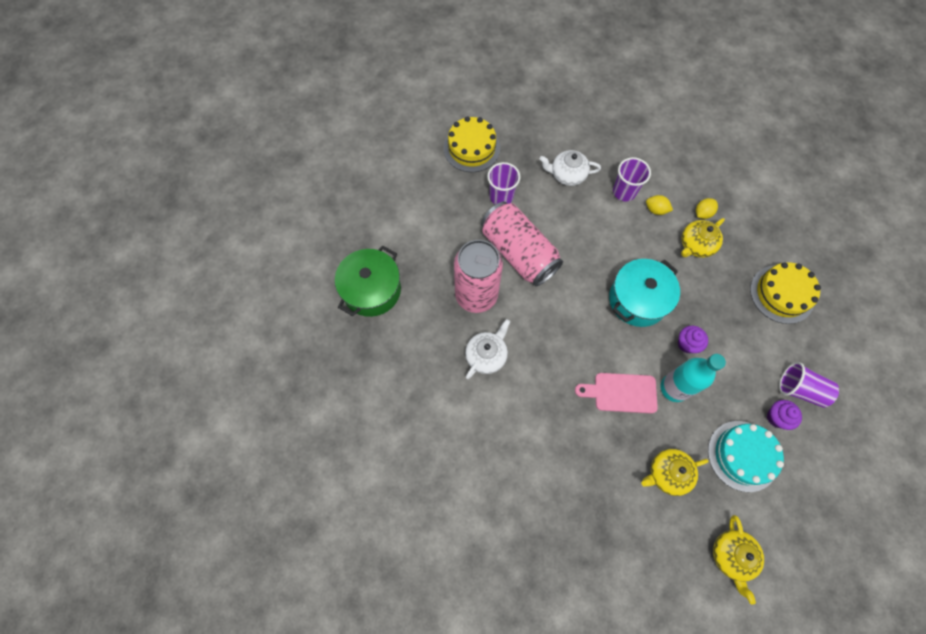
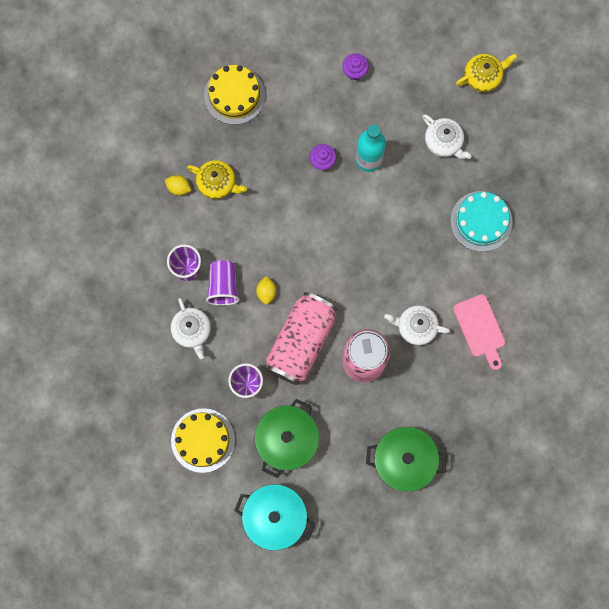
camera: 115 degrees left, 10 degrees up
pink cutting board [575,373,658,413] -> pink cutting board moved to [453,294,505,370]
turquoise pot [609,259,680,327] -> turquoise pot moved to [234,484,315,551]
yellow teapot [641,449,709,496] -> white teapot [422,114,472,159]
yellow lemon [646,195,673,215] -> yellow lemon moved to [256,276,276,305]
turquoise cake [708,421,784,492] -> turquoise cake moved to [450,191,513,252]
purple cup [779,362,839,408] -> purple cup moved to [206,260,240,305]
none -> green pot [254,399,319,478]

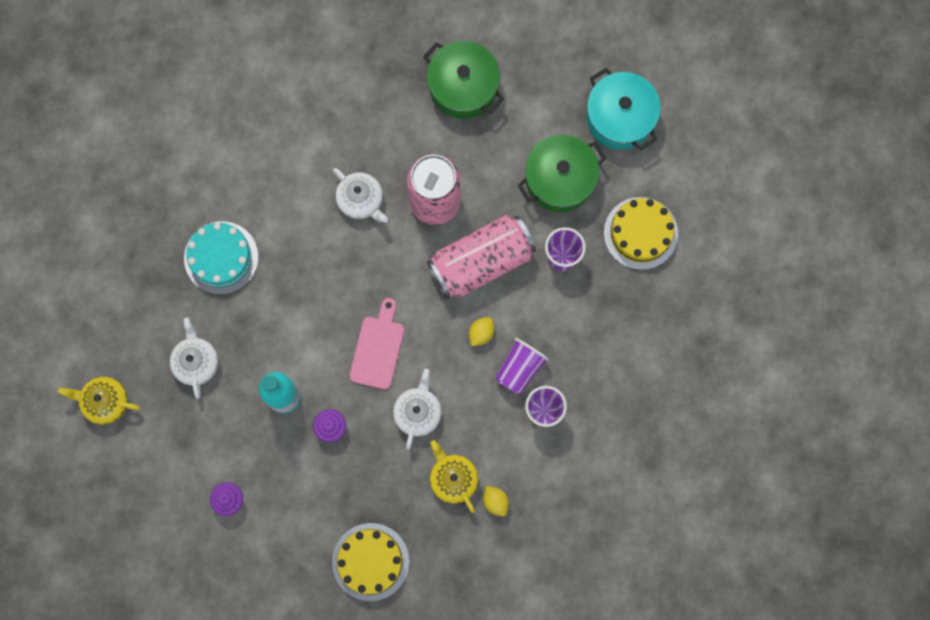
camera: 145 degrees left, 0 degrees up
white teapot [171,298,211,359] -> white teapot moved to [393,369,442,450]
pink cutting board [453,294,505,370] -> pink cutting board moved to [349,298,404,389]

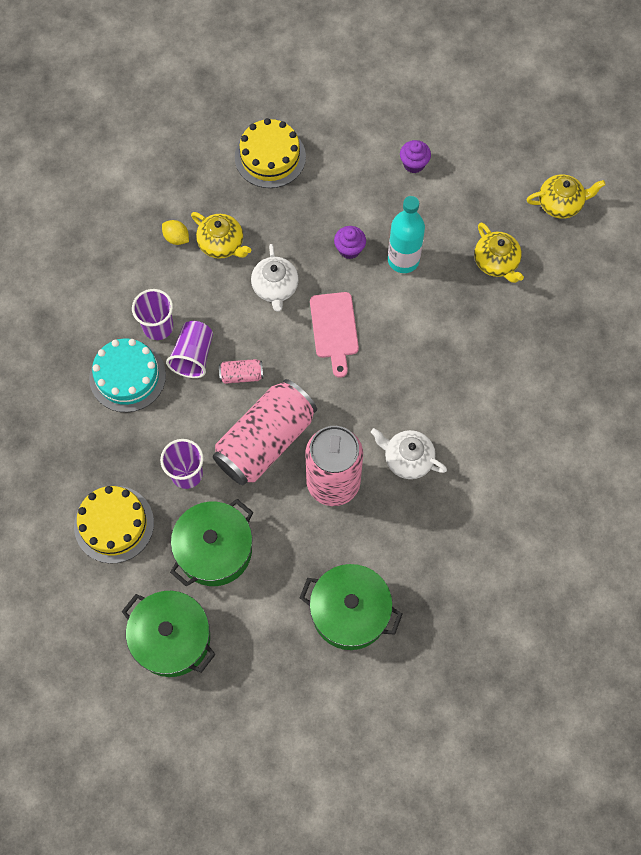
camera: 160 degrees right, 10 degrees down
white teapot [170,318,218,399] -> yellow teapot [474,222,524,283]
turquoise cake [184,221,259,294] -> turquoise cake moved to [89,338,166,412]
yellow lemon [469,317,494,346] -> pink can [219,359,263,384]
turquoise pot [586,68,661,151] -> green pot [122,591,216,677]

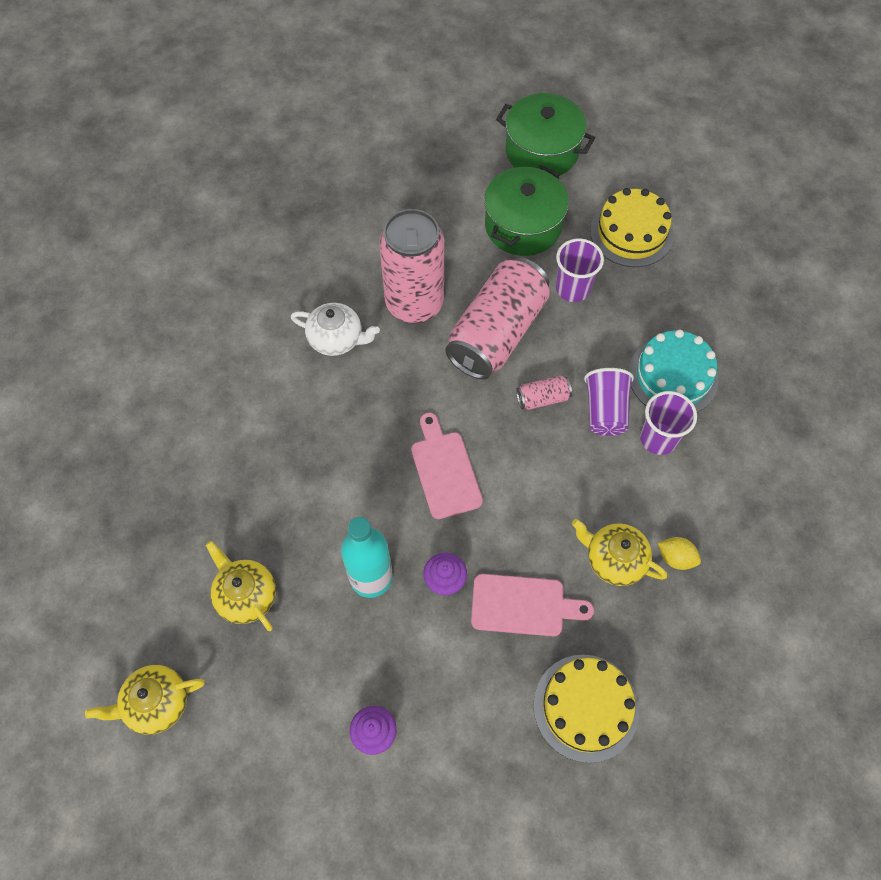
camera: 170 degrees right, 5 degrees down
white teapot [251,244,299,312] -> none
green pot [300,564,402,650] -> none
none -> pink cutting board [471,574,594,636]

